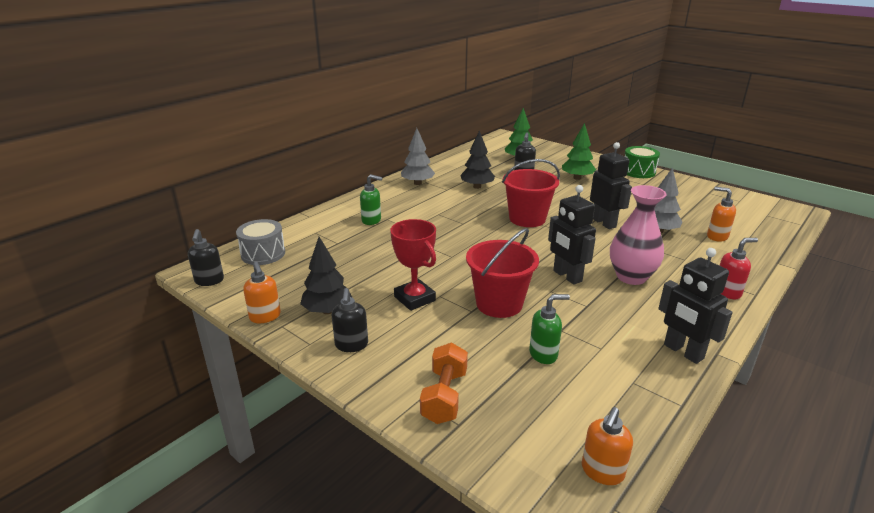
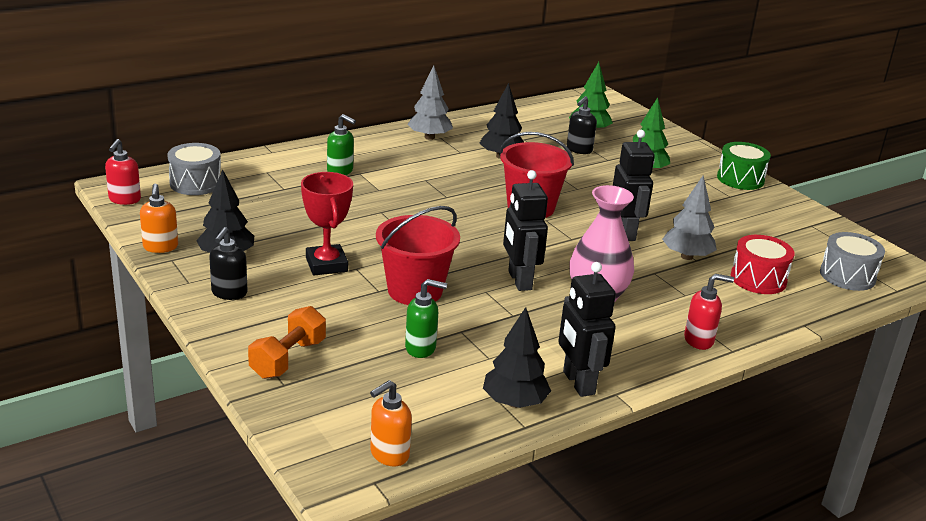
camera: 15 degrees right, 0 degrees up
black soap dispenser [188,229,224,286] -> red soap dispenser [105,139,141,205]
orange soap dispenser [707,187,736,242] -> red drum [731,235,795,294]
none -> black tree [483,307,551,408]
none -> grey drum [820,232,885,291]

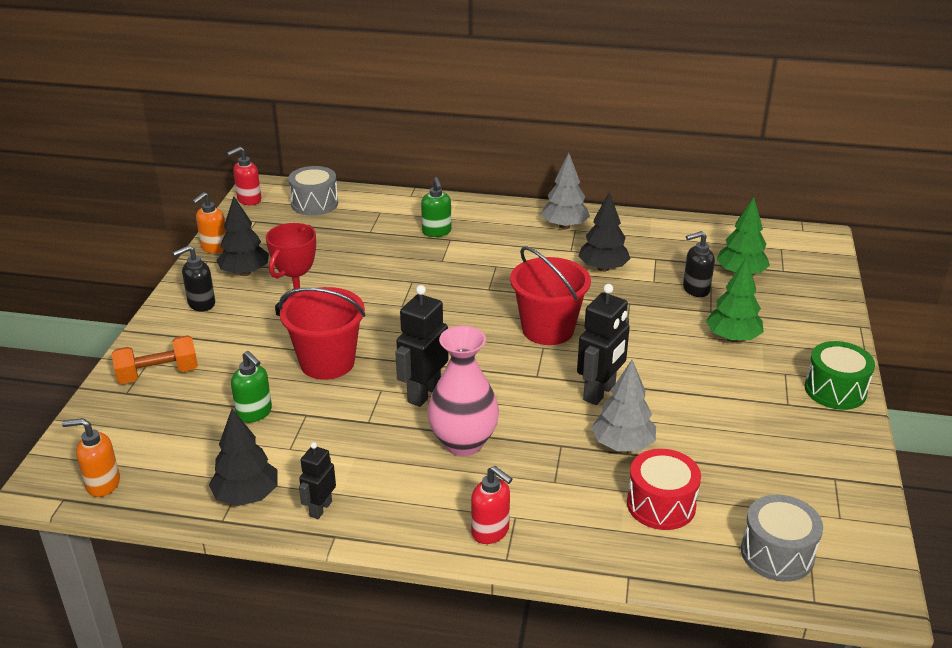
camera: 45 degrees right, 5 degrees up
black robot [558,262,616,397] -> black robot [299,442,336,519], size x0.60

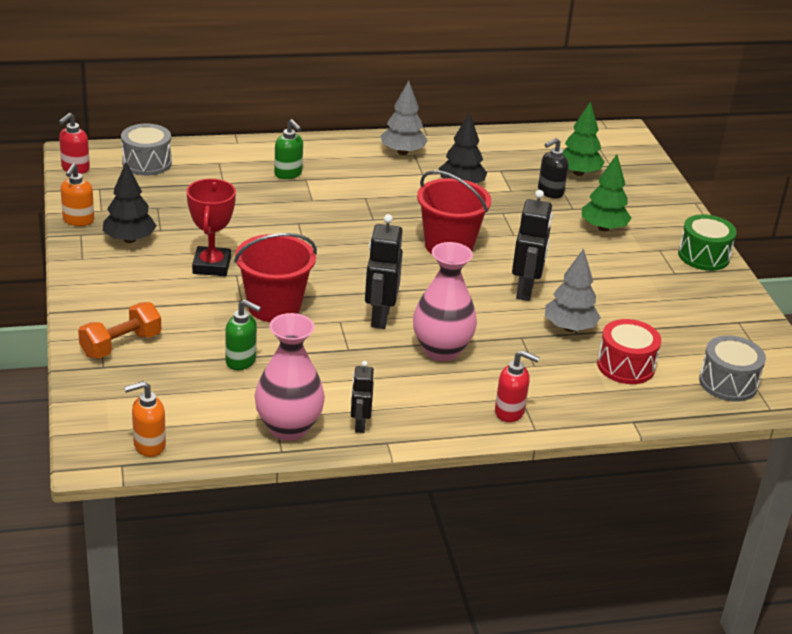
camera: 25 degrees left, 0 degrees up
black soap dispenser [173,245,215,311] -> none
black tree [209,409,278,506] -> pink vase [254,313,325,441]

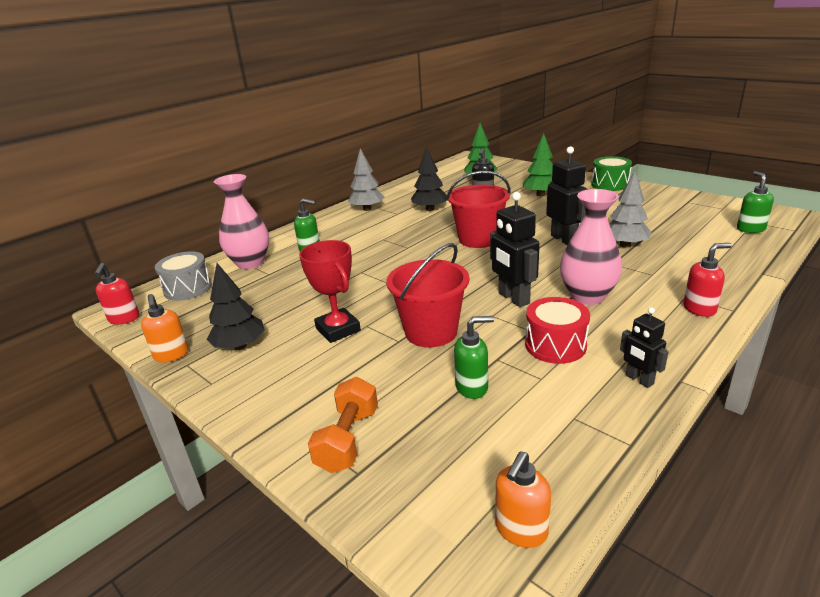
camera: 30 degrees left, 5 degrees down
pink vase [254,313,325,441] -> pink vase moved to [214,174,269,269]
red drum [597,319,662,384] -> red drum moved to [525,297,590,364]
grey drum [699,335,766,402] -> green soap dispenser [737,171,774,233]

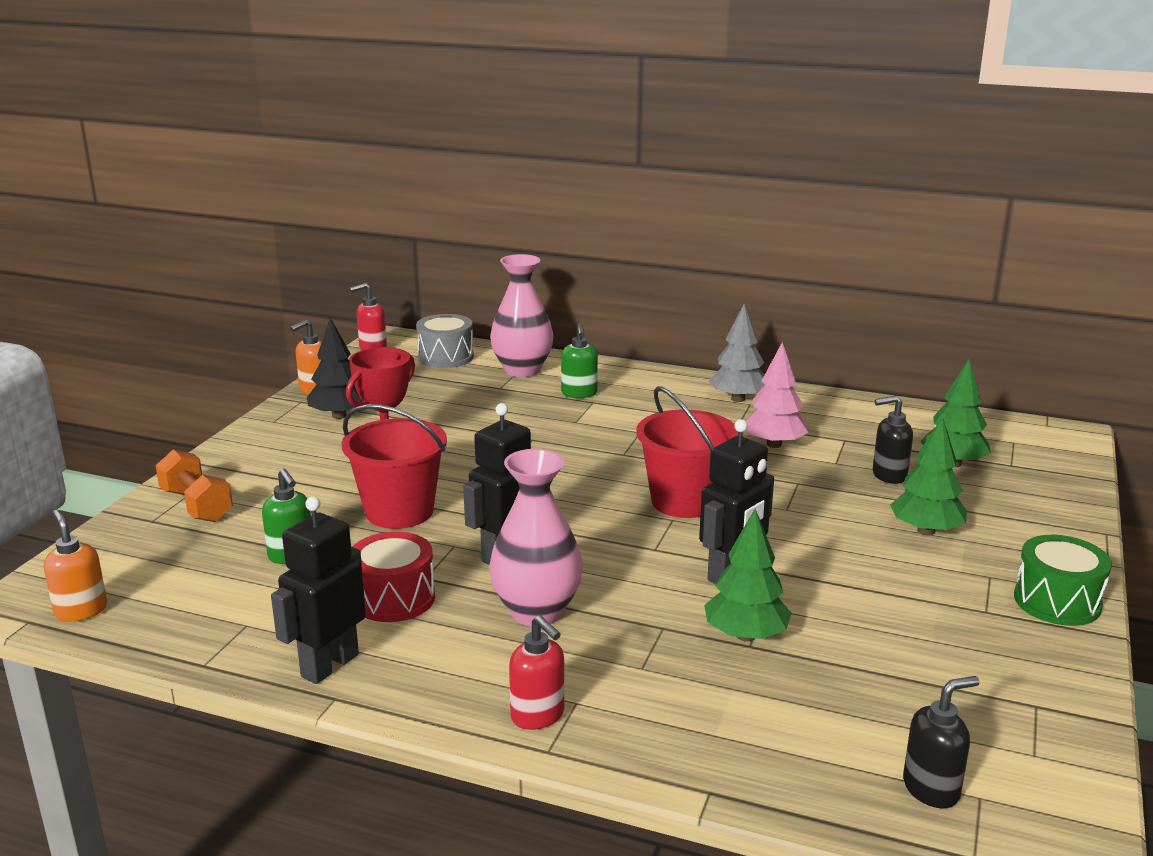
camera: 65 degrees right, 5 degrees down
orange dumbbell [308,377,378,473] -> orange dumbbell turned 60 degrees clockwise [156,449,233,522]
black tree [411,147,447,211] -> pink tree [746,342,808,448]
orange soap dispenser [495,451,551,548] -> orange soap dispenser turned 45 degrees clockwise [44,510,107,622]
grey tree [609,172,652,248] -> green tree [704,509,792,642]
black robot [620,307,669,388] -> black robot [271,496,366,684], size x1.67
green soap dispenser [737,171,774,233] -> black soap dispenser [903,676,980,808]

